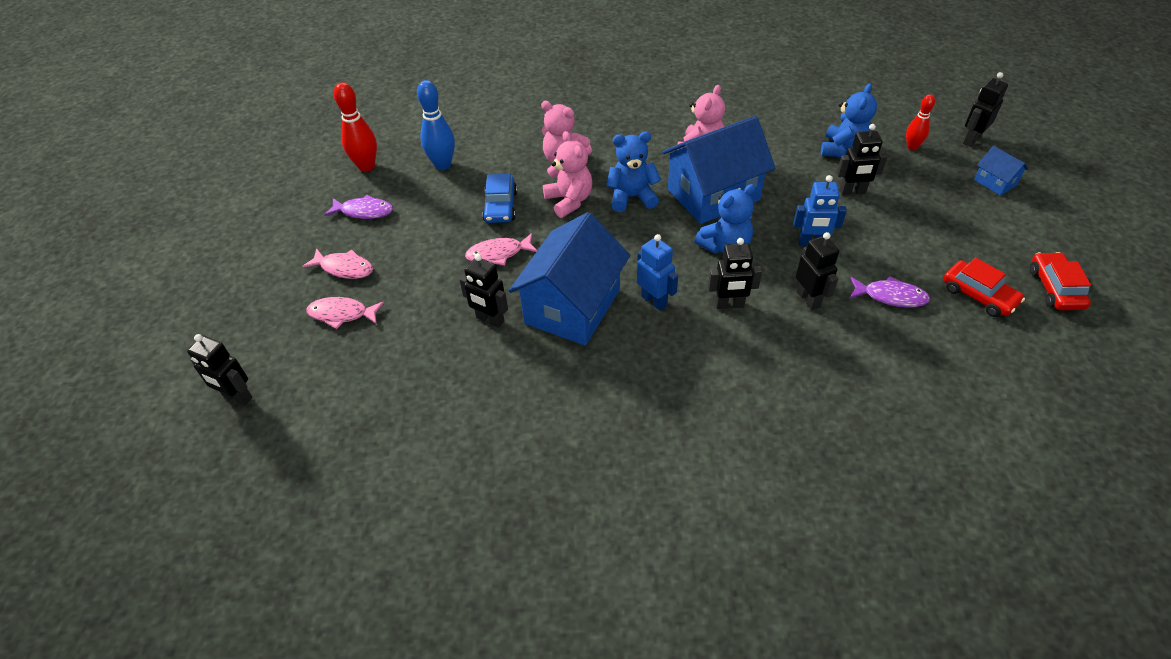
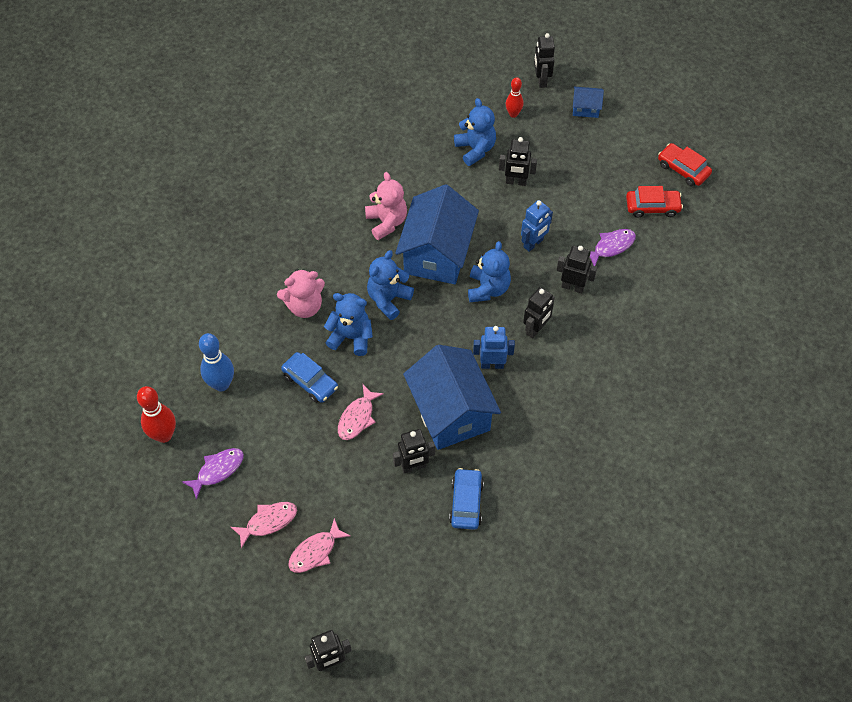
camera: 50 degrees left, 10 degrees up
pink teddy bear [543,131,592,218] -> blue teddy bear [324,293,373,356]
black robot [837,124,887,195] -> black robot turned 60 degrees clockwise [499,137,537,186]
none -> blue car [449,468,484,530]

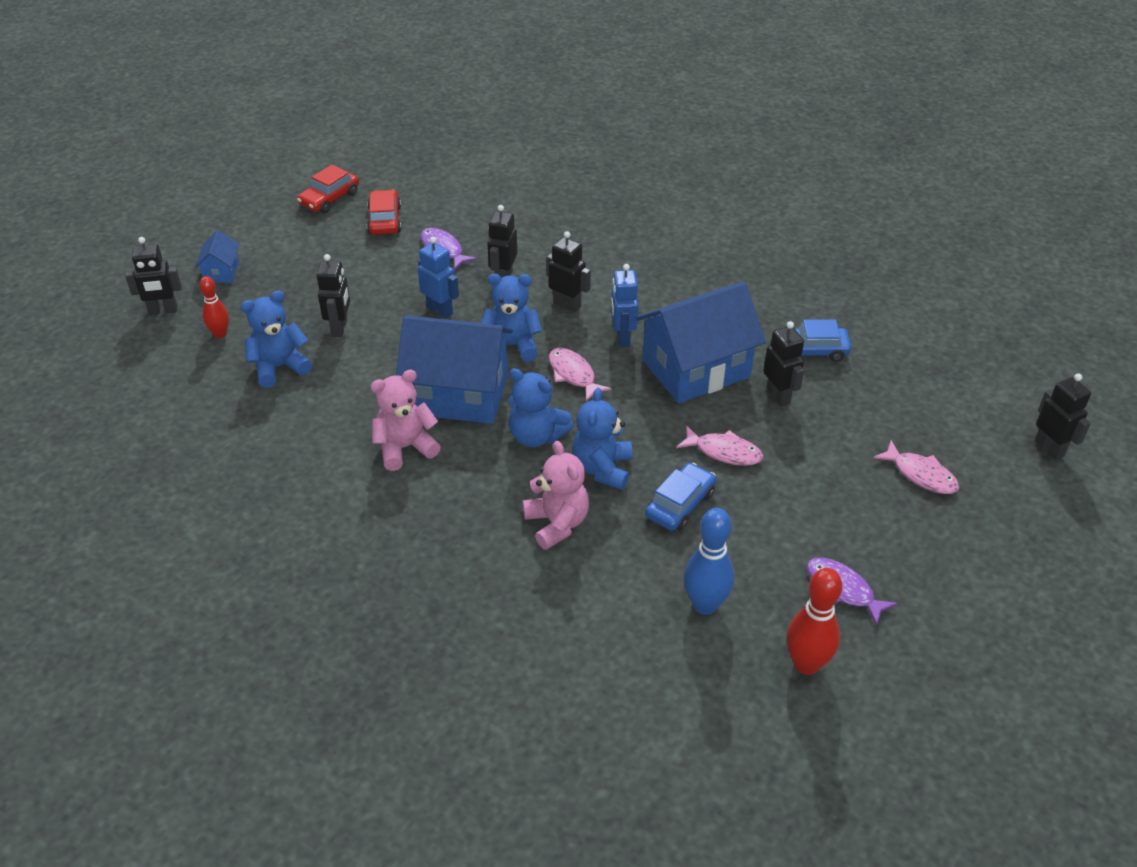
camera: 95 degrees left, 15 degrees down
pink fish [231,502,297,548] -> pink fish moved to [549,348,611,402]

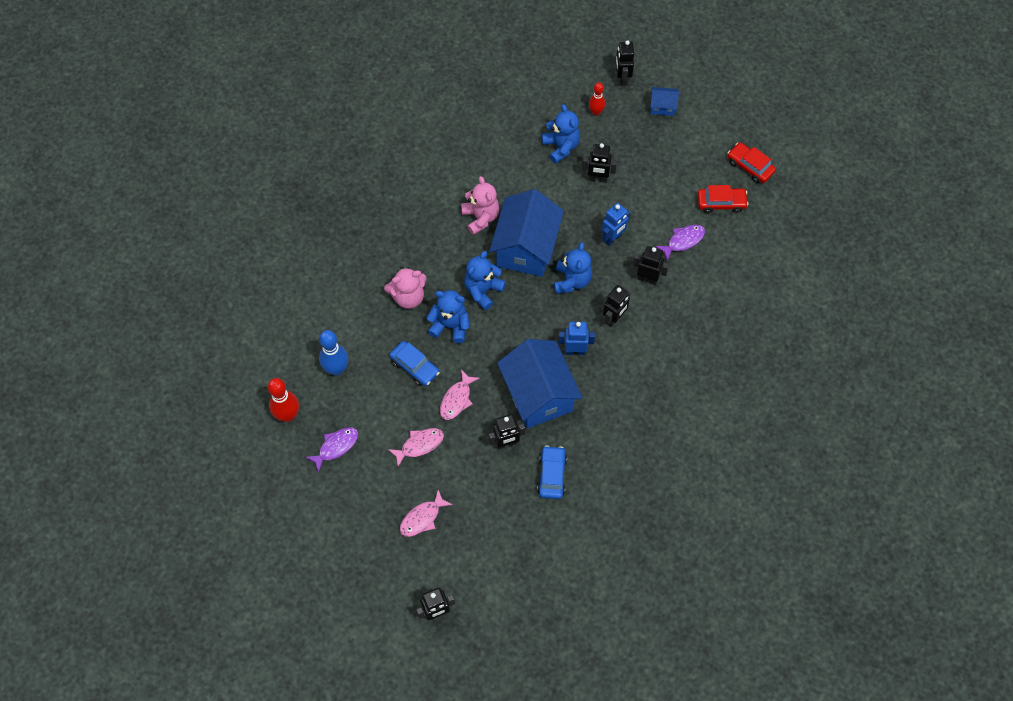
camera: 95 degrees right, 20 degrees up
pink fish [549,348,611,402] -> pink fish moved to [388,428,444,467]

